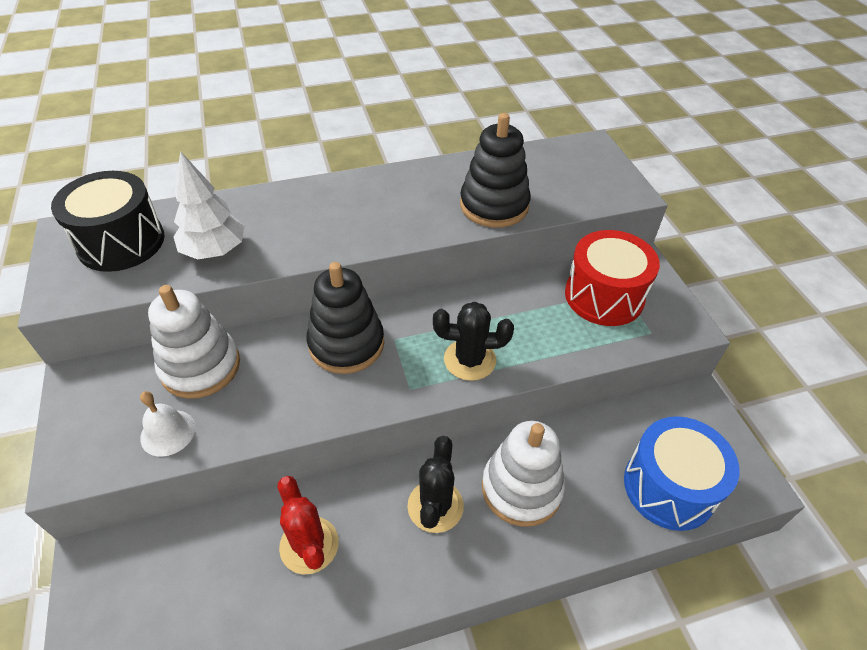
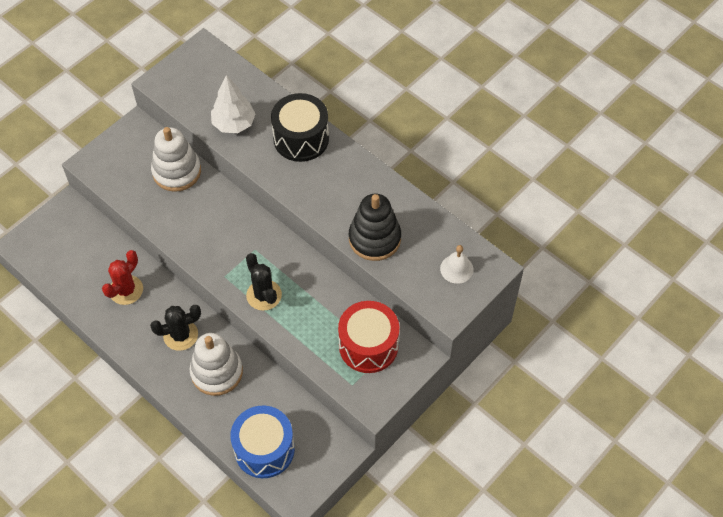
camera: 60 degrees right, 10 degrees up
black drum [51,171,165,272] -> black drum moved to [271,93,329,162]
white bell [140,391,195,457] -> white bell moved to [440,245,473,284]
black stacking toy [307,262,384,374] -> none

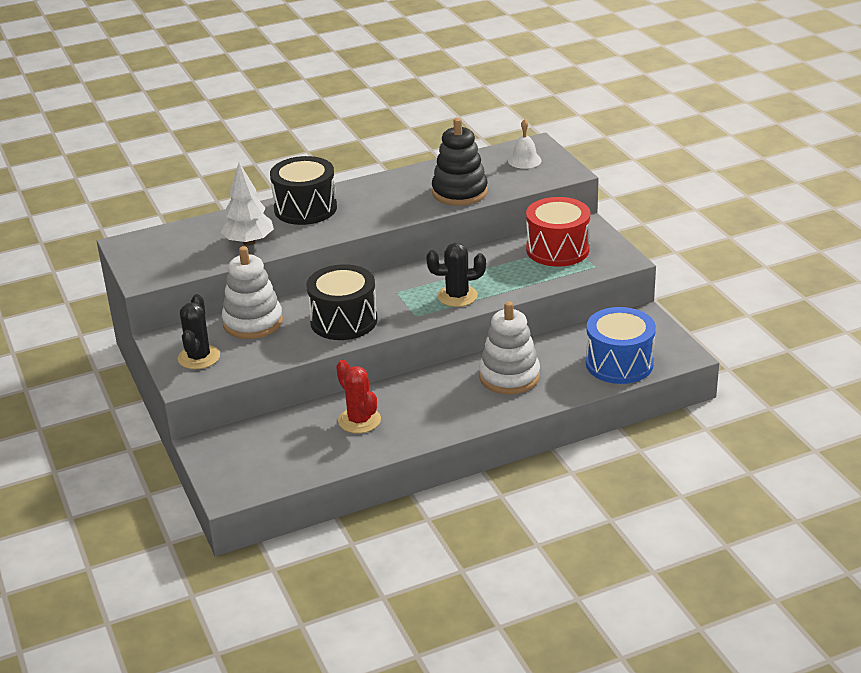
camera: 65 degrees left, 25 degrees down
black cactus [150,305,201,351] -> black cactus moved to [178,294,220,369]
none -> black drum [306,264,378,340]

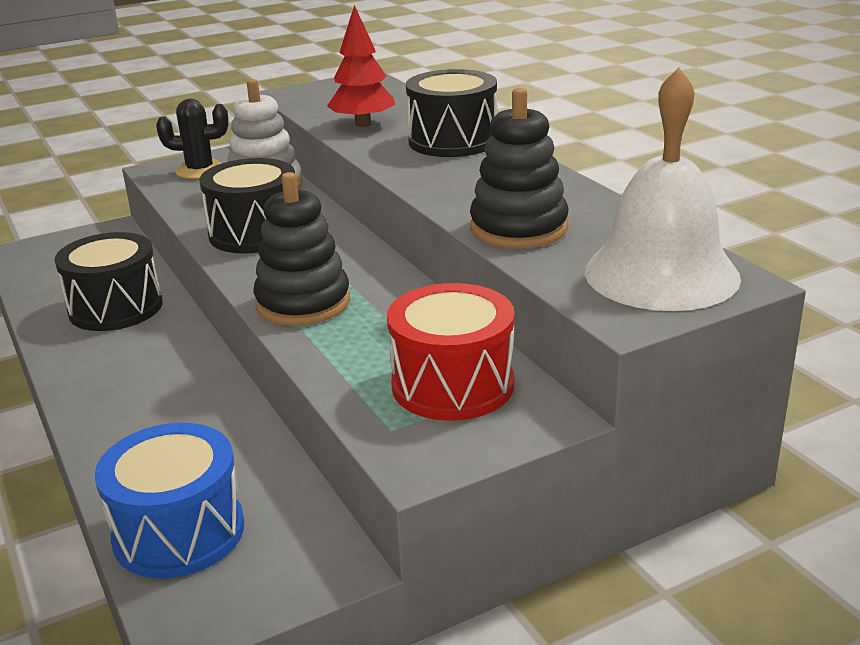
camera: 85 degrees right, 5 degrees down
white tree [221,163,274,246] -> red tree [327,5,395,127]
red cactus [336,360,381,433] -> black drum [55,232,163,331]
black cactus [426,243,486,307] -> black stacking toy [253,172,350,326]
white stacking toy [479,301,540,394] -> none
white bell [508,119,542,169] -> white bell [585,67,741,311], size x2.27

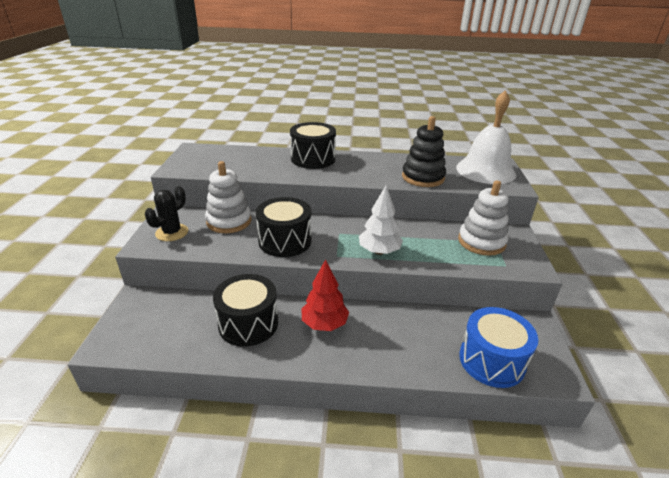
camera: 60 degrees left, 5 degrees up
black stacking toy [253,172,350,326] -> white tree [359,185,403,255]
red tree [327,5,395,127] -> red tree moved to [301,259,349,331]
red drum [387,283,515,421] -> white stacking toy [458,180,509,256]

